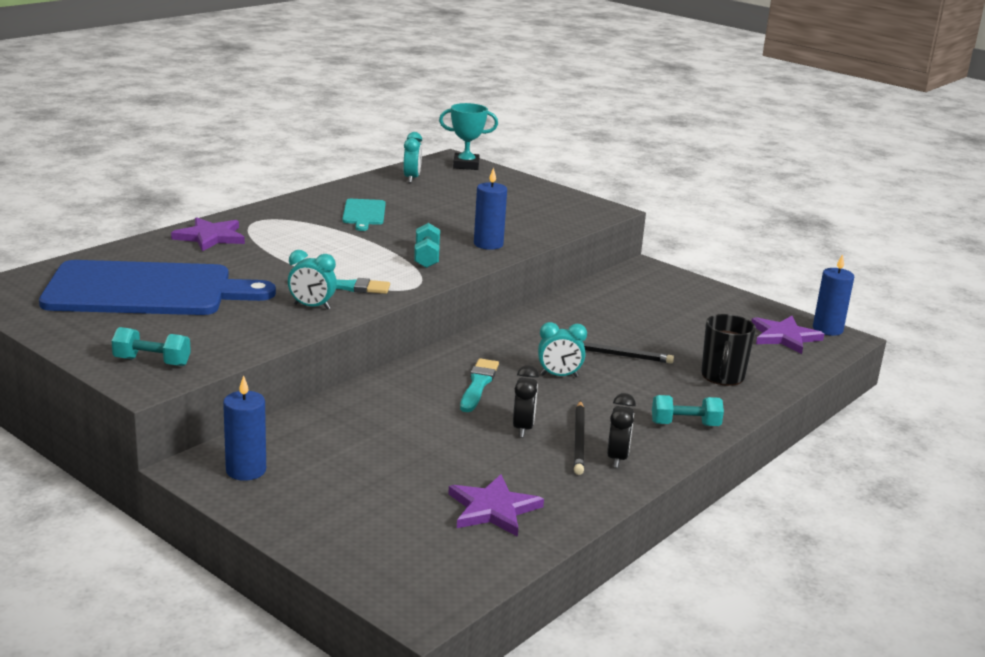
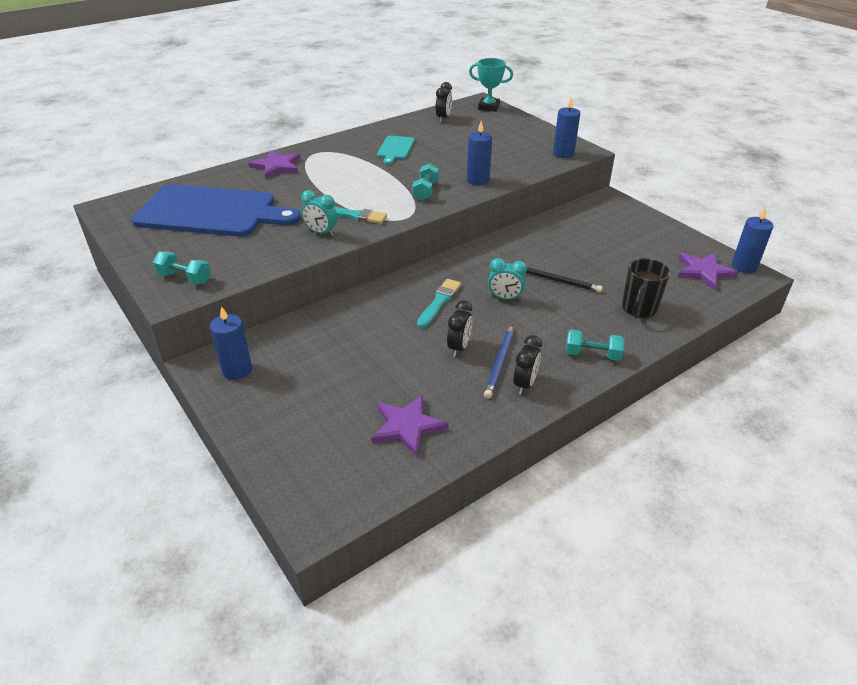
camera: 15 degrees right, 15 degrees up
turquoise clock [403,132,422,183] -> black clock [436,82,452,122]
black pencil [574,401,585,475] -> blue pencil [484,325,513,399]
none -> blue candle [553,96,580,158]

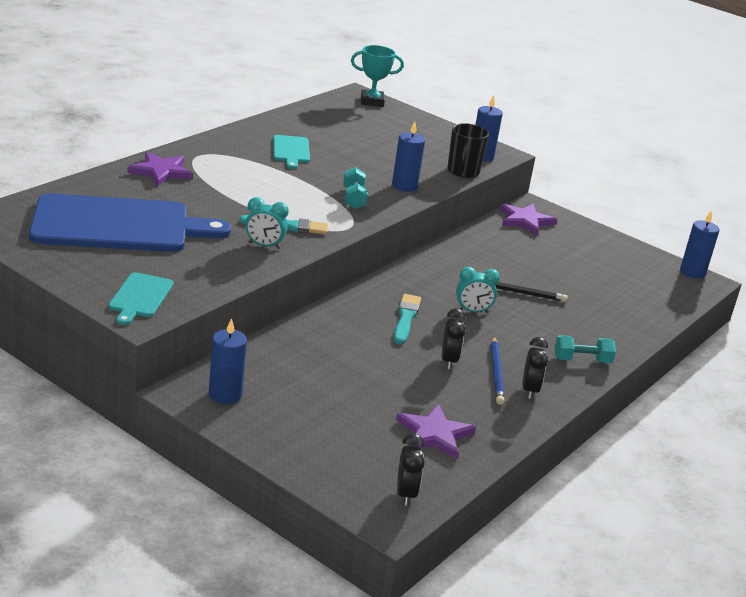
camera: 20 degrees left, 10 degrees down
turquoise dumbbell [153,251,211,284] -> turquoise cutting board [109,272,174,325]
black clock [436,82,452,122] -> black clock moved to [397,433,425,506]
black mug [622,258,670,318] -> black mug moved to [447,123,489,178]
purple star [677,253,739,290] -> purple star moved to [500,203,557,236]

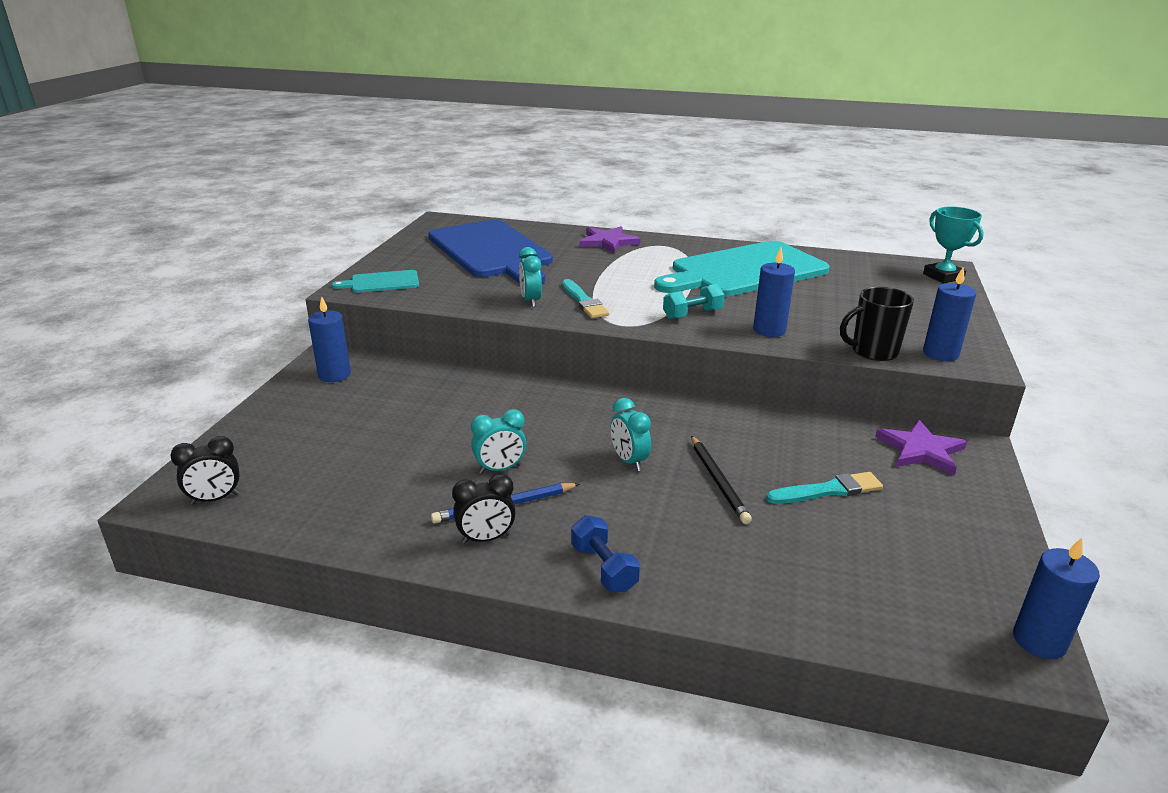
camera: 70 degrees right, 0 degrees up
turquoise cutting board [273,135,310,169] -> turquoise cutting board [654,241,830,297], size x2.26
turquoise brush [394,294,421,344] -> turquoise brush moved to [766,472,883,504]
purple star [396,404,476,459] -> none
black clock [442,308,465,369] -> turquoise clock [471,409,526,474]
turquoise dumbbell [555,335,616,363] -> blue dumbbell [571,515,640,593]

